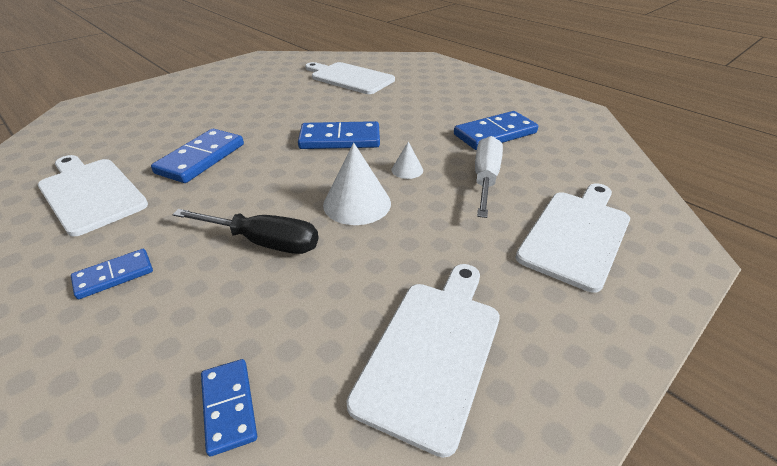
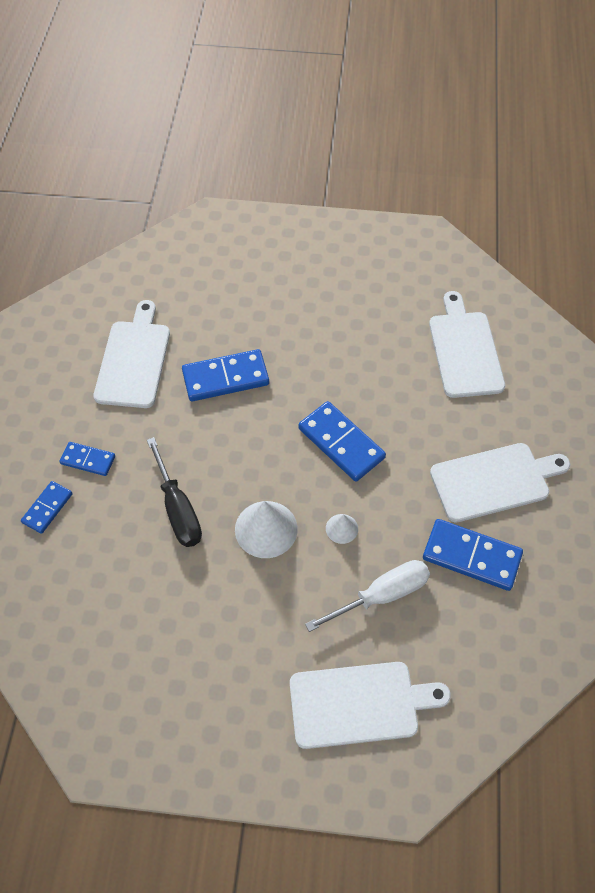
camera: 50 degrees right, 20 degrees up
blue domino [201,359,257,456] -> blue domino moved to [21,481,72,534]
white cutting board [346,264,500,458] -> white cutting board moved to [430,443,570,522]

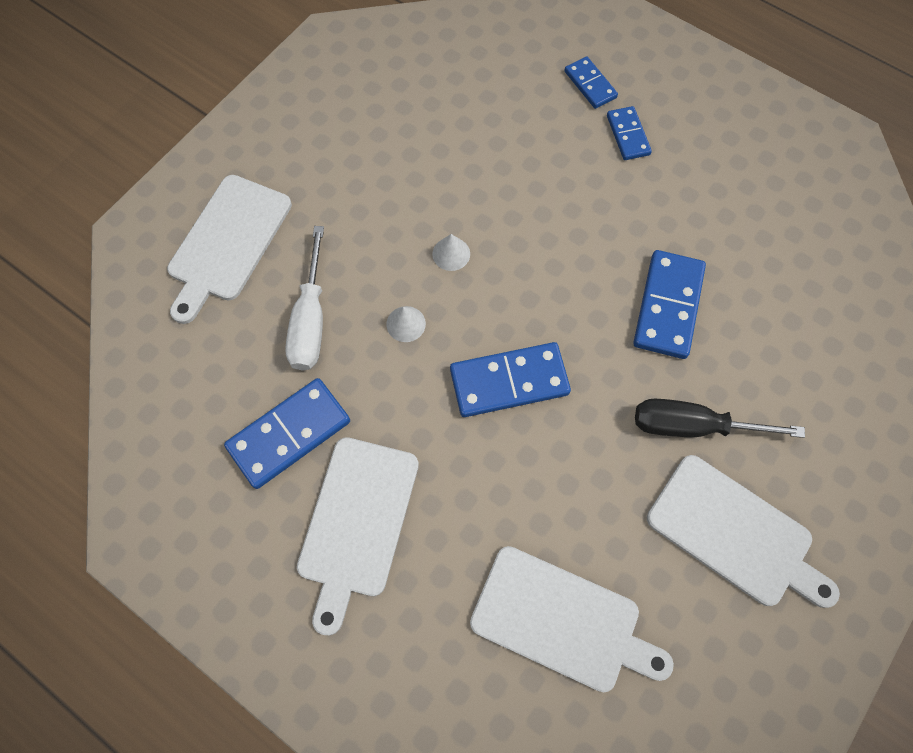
camera: 120 degrees right, 10 degrees up
blue domino [59,442,115,476] -> blue domino turned 60 degrees counterclockwise [607,106,652,160]
white cutting board [93,300,170,408] -> white cutting board moved to [647,455,840,608]
black screwdriver [147,437,202,547] -> black screwdriver moved to [635,399,805,438]
white cone [235,501,298,558] -> white cone [432,234,470,271], size x0.52

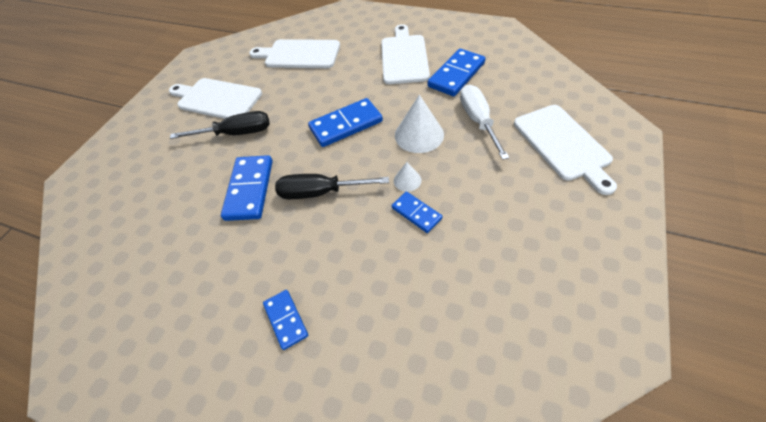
camera: 170 degrees right, 15 degrees down
white cutting board [167,175,292,324] -> white cutting board turned 150 degrees clockwise [514,105,617,195]
white cone [386,306,426,342] -> white cone [395,95,444,153], size x1.92
blue domino [564,56,618,109] -> blue domino moved to [392,192,442,233]
none -> black screwdriver [275,174,389,199]

